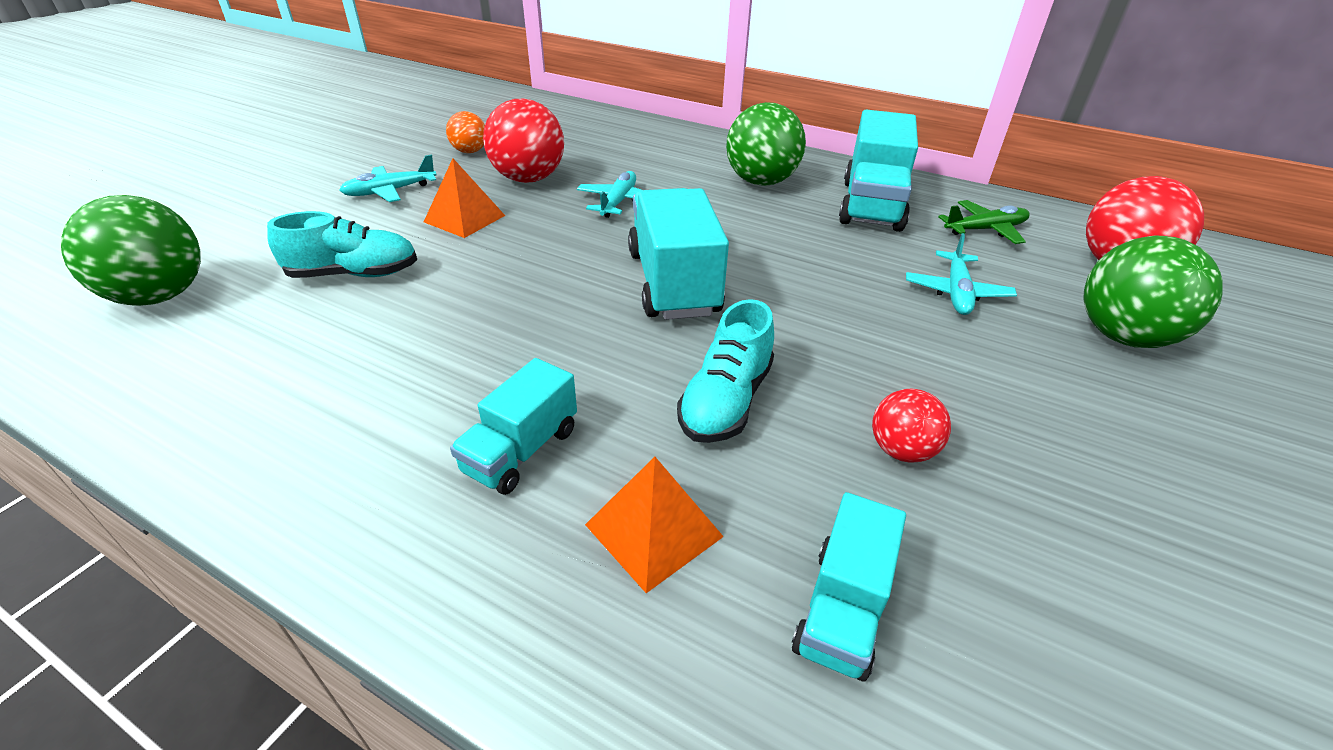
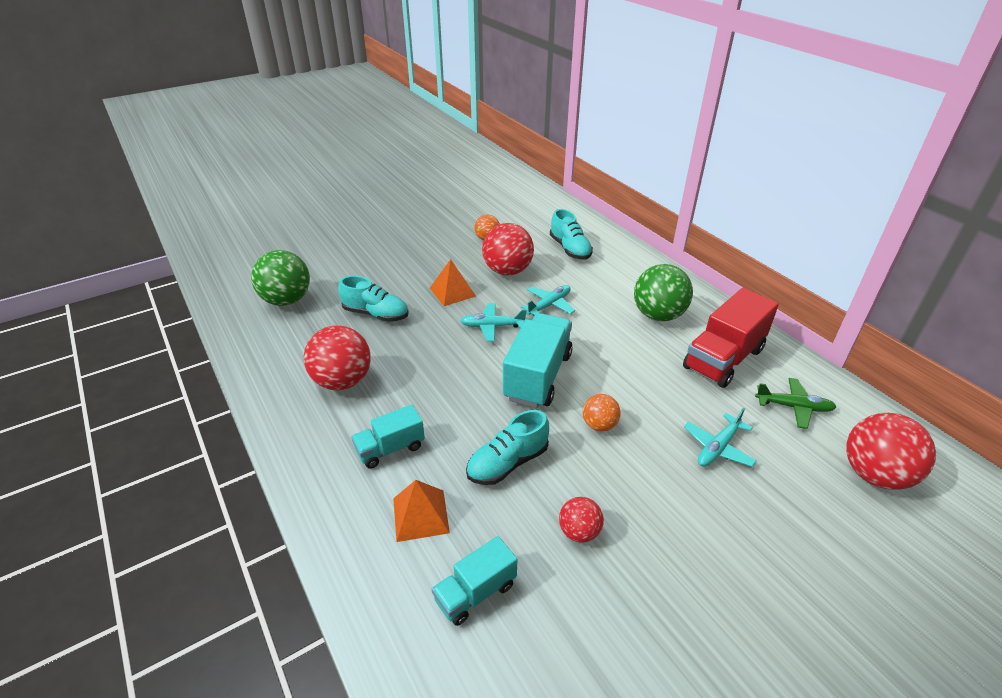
camera: 30 degrees right, 0 degrees up
turquoise plane [339,154,436,202] -> turquoise plane moved to [460,303,527,341]
turquoise truck [839,110,918,232] -> red truck [683,288,779,388]
green ball [1083,235,1223,348] -> none
none -> red ball [304,325,371,390]
none -> turquoise shoe [550,209,593,260]
none -> orange ball [583,394,621,431]

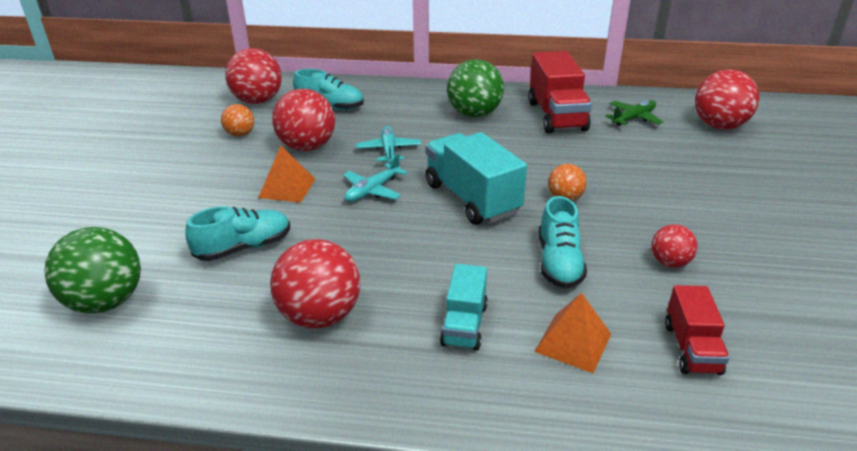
camera: 50 degrees left, 5 degrees down
turquoise truck [432,536,517,626] -> red truck [665,285,730,375]
turquoise plane [684,408,757,467] -> none
none -> red ball [225,48,282,104]

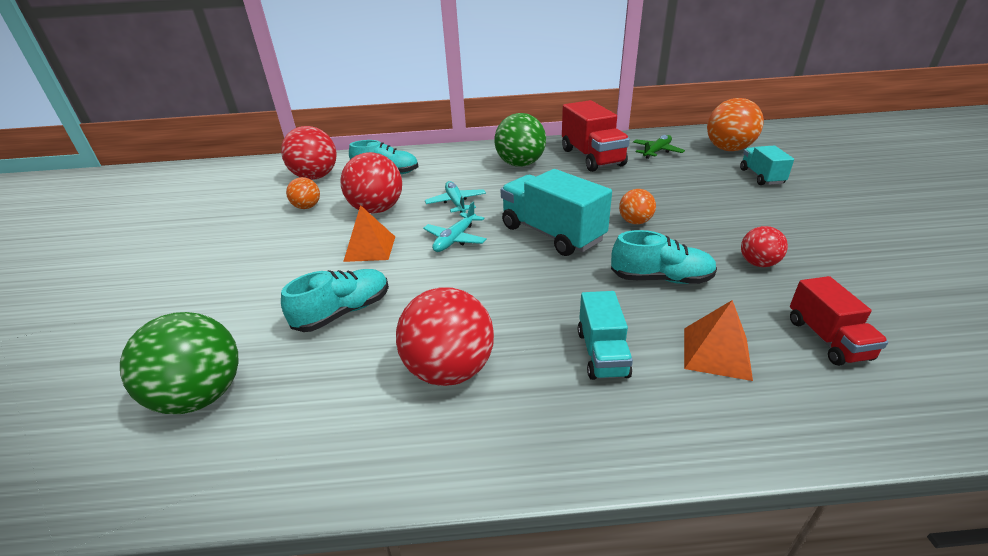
camera: 10 degrees left, 0 degrees up
turquoise shoe [539,196,587,289] -> turquoise shoe turned 75 degrees counterclockwise [611,230,717,284]
red ball [695,69,759,130] -> orange ball [707,98,764,151]
none -> turquoise truck [740,146,794,185]

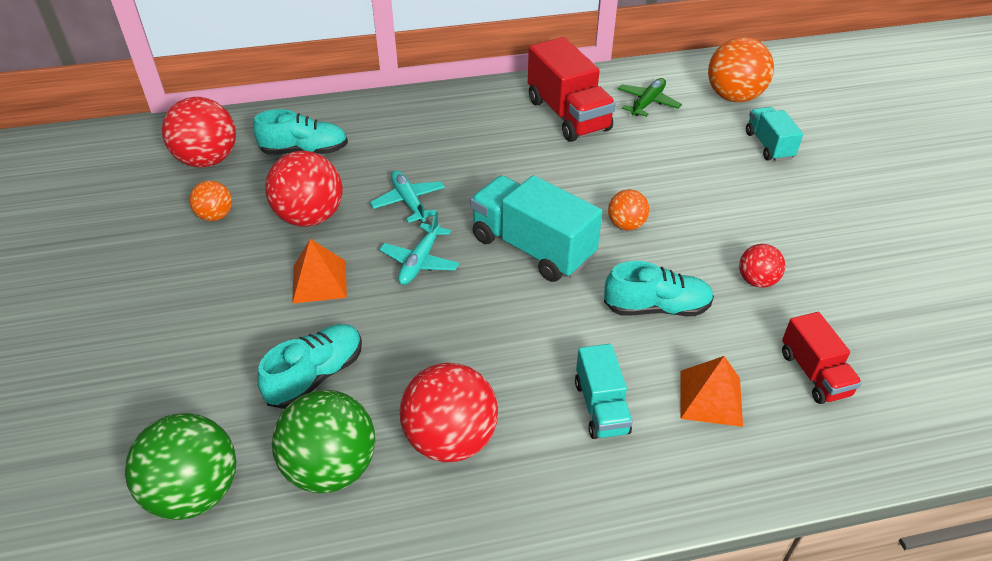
camera: 10 degrees left, 10 degrees up
green ball [494,113,546,167] -> green ball moved to [272,390,375,493]

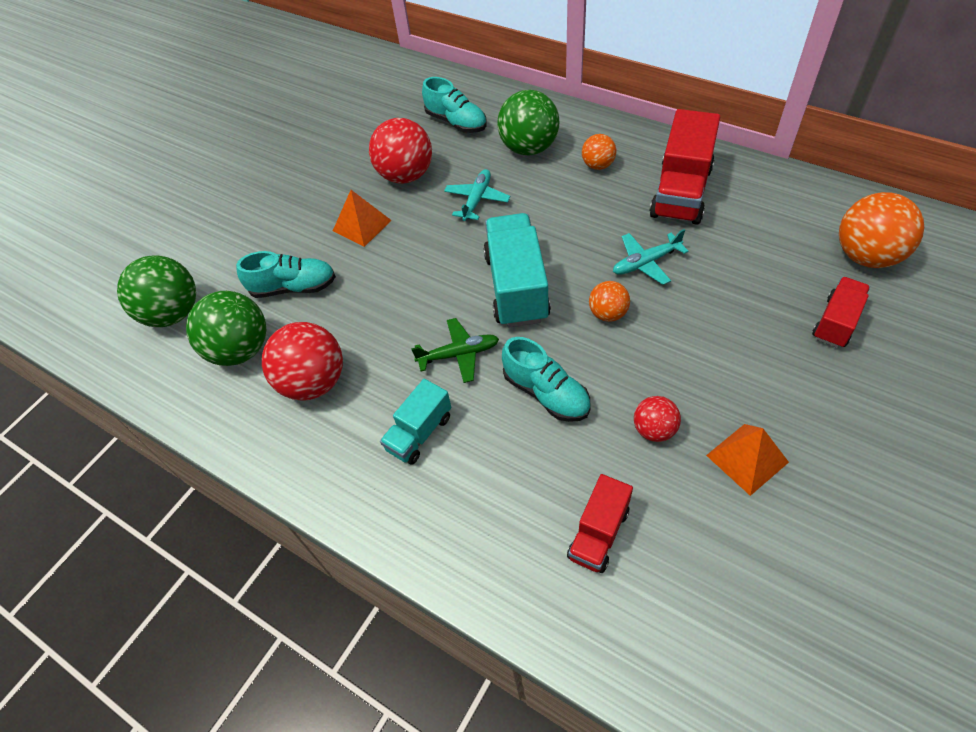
camera: 50 degrees right, 10 degrees up
red ball [162,97,236,167] -> none
orange ball [189,181,232,221] -> orange ball moved to [582,134,616,170]
turquoise plane [379,212,459,285] -> turquoise plane moved to [613,229,688,285]
green plane [618,78,682,117] -> green plane moved to [411,318,499,383]
orange pyramid [681,356,743,427] -> orange pyramid moved to [706,424,789,496]
turquoise truck [746,107,803,161] -> red truck [812,277,870,348]
none -> green ball [497,90,559,155]

